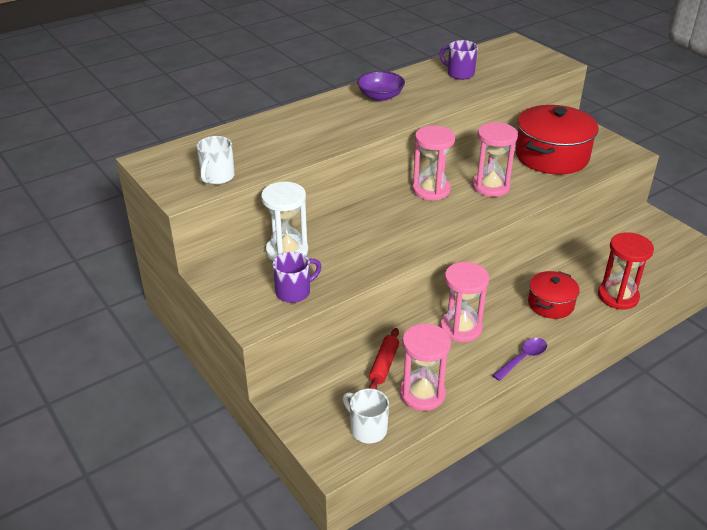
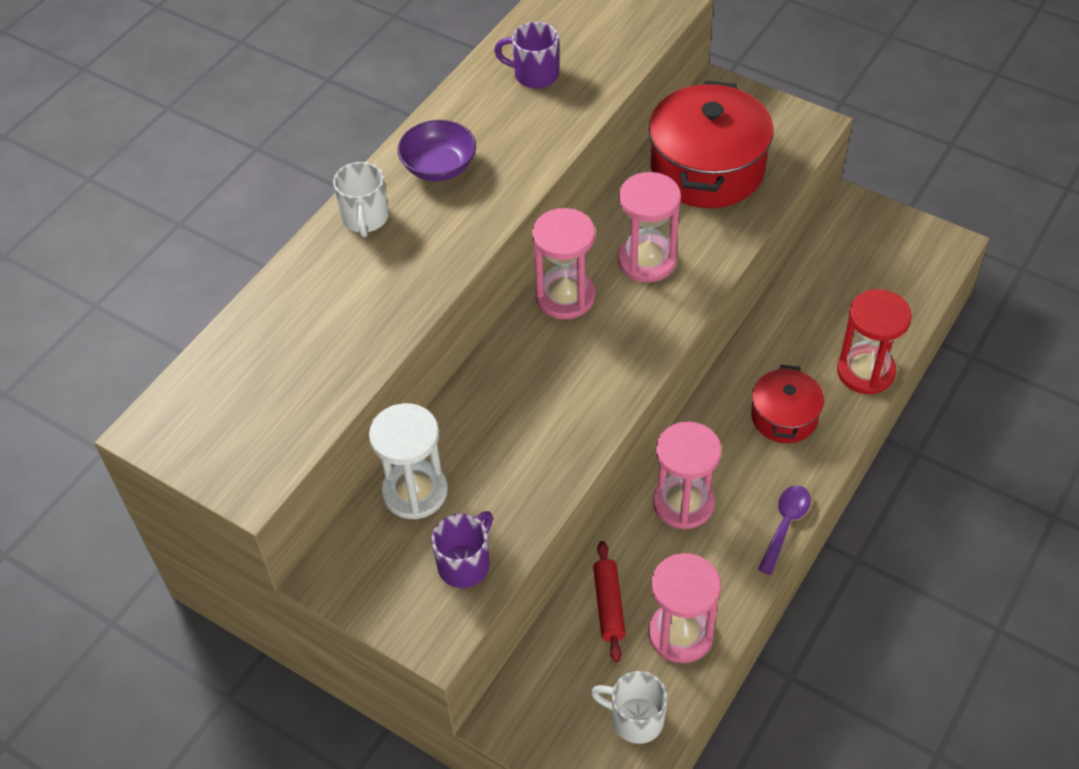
camera: 20 degrees left, 15 degrees up
white mug [196,136,235,185] -> white mug moved to [333,162,389,237]

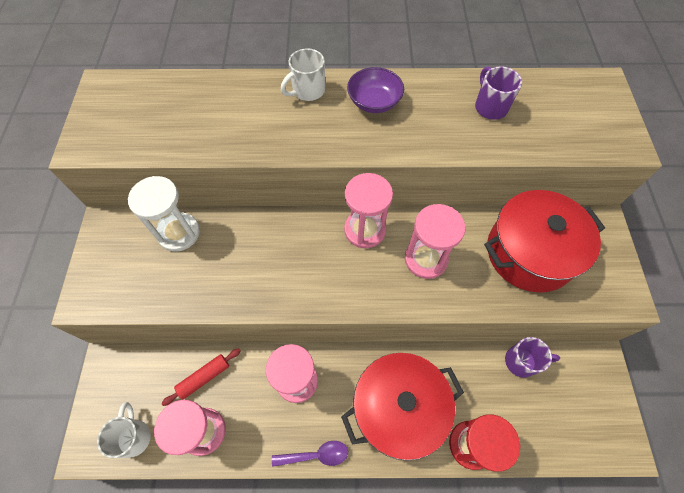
camera: 55 degrees right, 10 degrees up
purple mug [431,511,493,588] -> purple mug moved to [505,337,560,378]
red pot [751,365,824,443] -> red pot [341,353,464,461], size x1.80

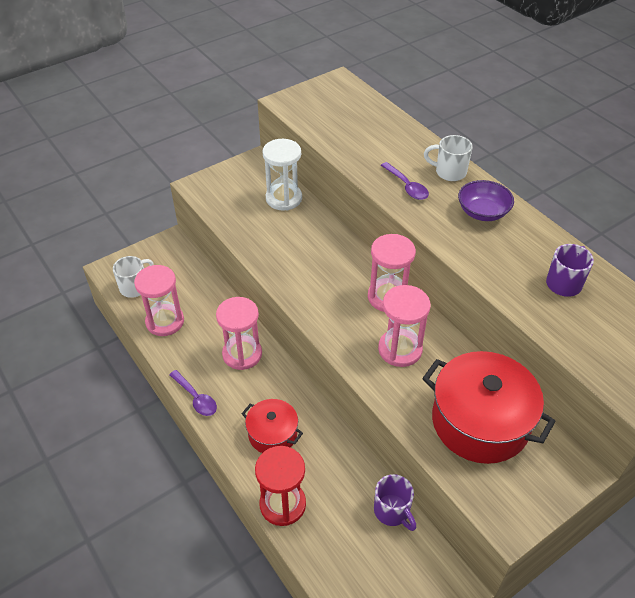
camera: 55 degrees right, 15 degrees down
red rolling pin [162,349,241,406] -> none
red pot [341,353,464,461] -> red pot [242,399,303,453], size x0.56
none -> purple spoon [381,162,429,200]

